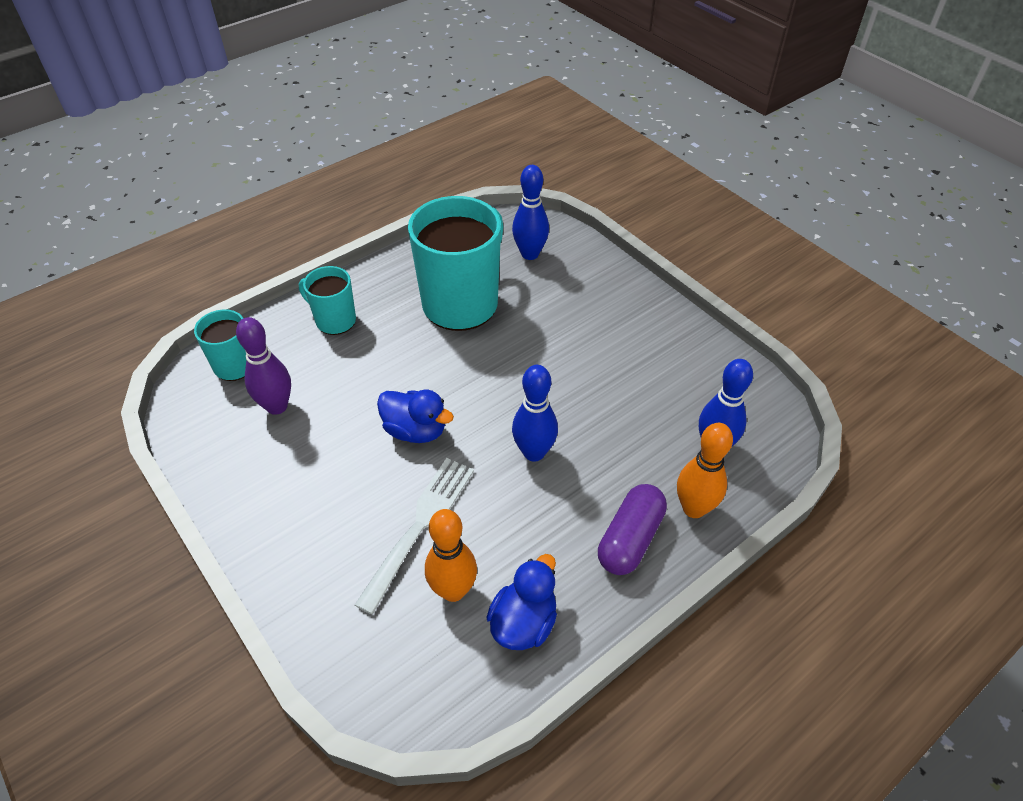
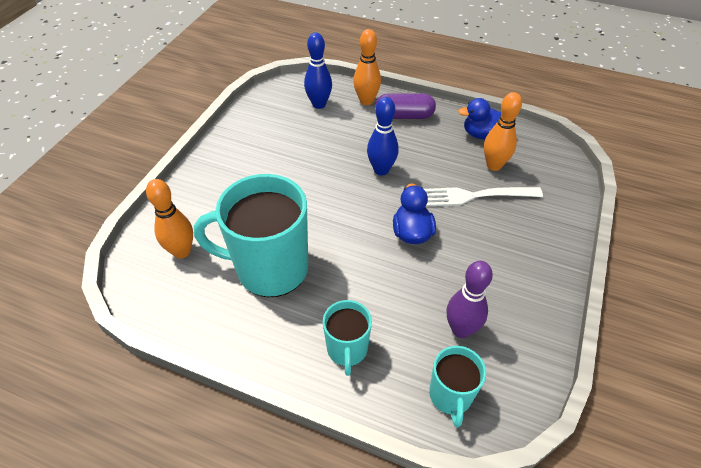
camera: 120 degrees left, 0 degrees up
blue bowling pin [512,165,549,260] -> orange bowling pin [146,179,193,258]

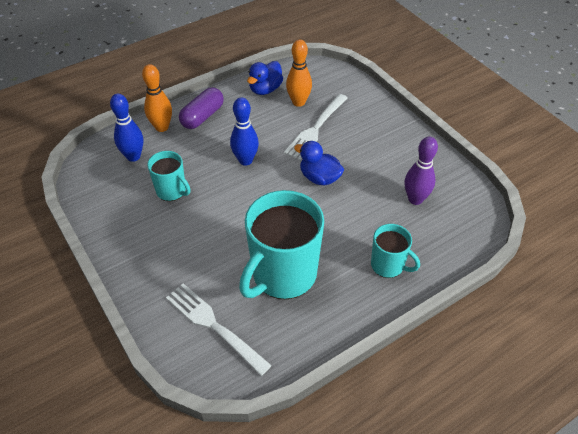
camera: 55 degrees left, 0 degrees up
orange bowling pin [146,179,193,258] -> white fork [166,283,272,376]
turquoise mug [429,346,486,427] -> turquoise mug moved to [147,151,190,201]

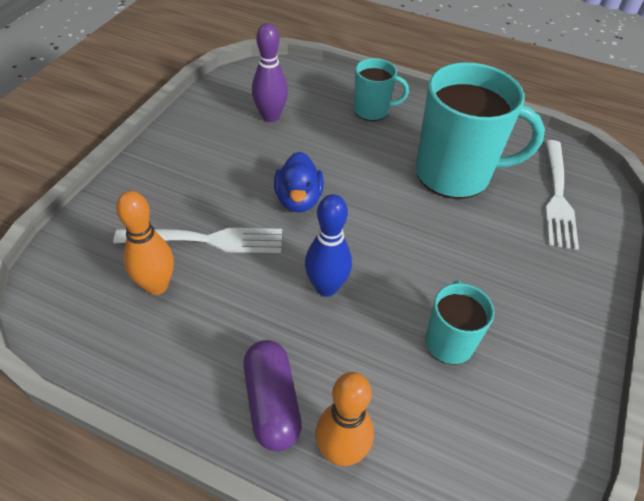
camera: 125 degrees left, 0 degrees up
blue bowling pin [110,94,143,162] -> none
purple capsule [179,87,224,129] -> purple capsule turned 75 degrees clockwise [244,340,302,451]
blue duck [247,61,283,95] -> none
turquoise mug [371,224,420,278] -> turquoise mug turned 90 degrees clockwise [354,58,409,121]

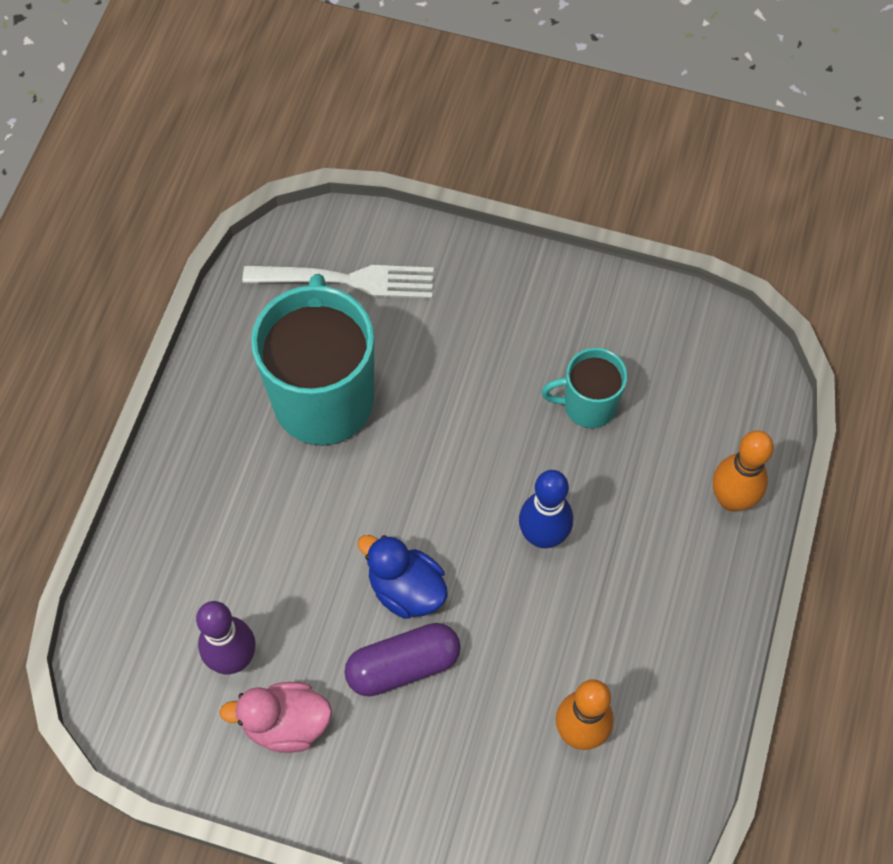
camera: 95 degrees left, 15 degrees up
white fork [113,228,282,253] -> none
purple capsule [244,340,302,451] -> purple capsule moved to [345,623,461,697]
blue duck [274,152,324,212] -> blue duck turned 135 degrees counterclockwise [358,535,448,619]
turquoise mug [354,58,409,121] -> none
none -> pink duck [219,682,332,753]

